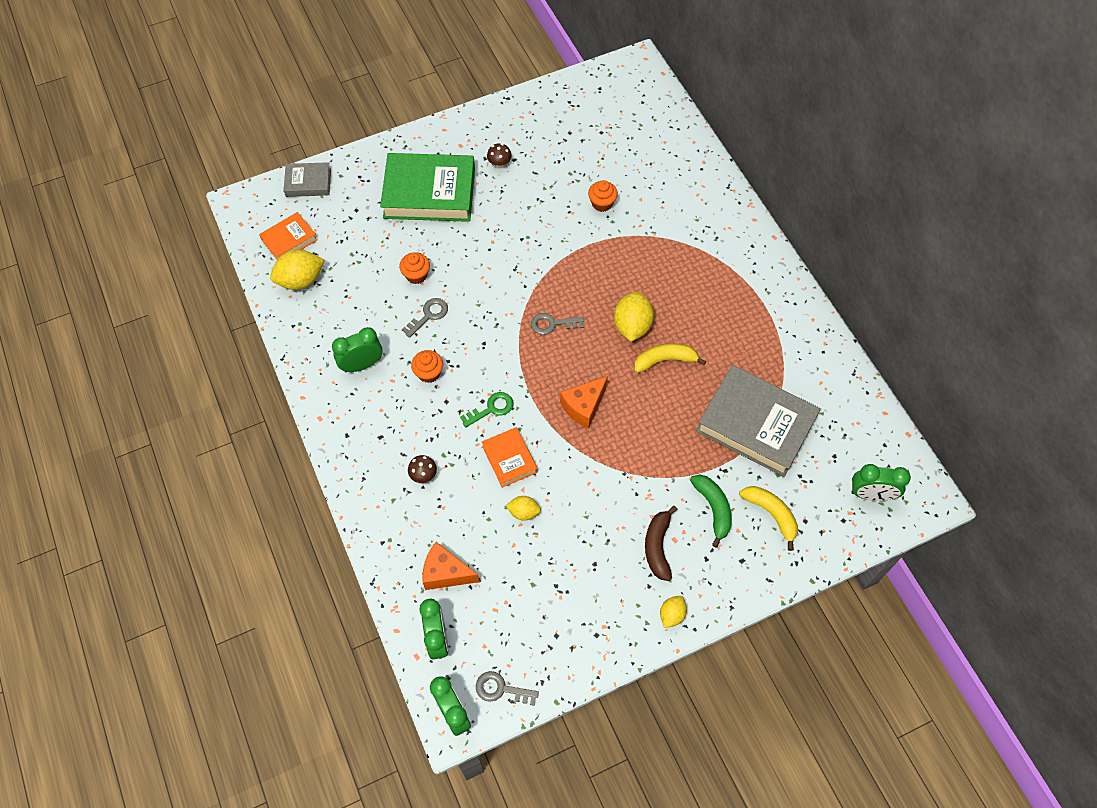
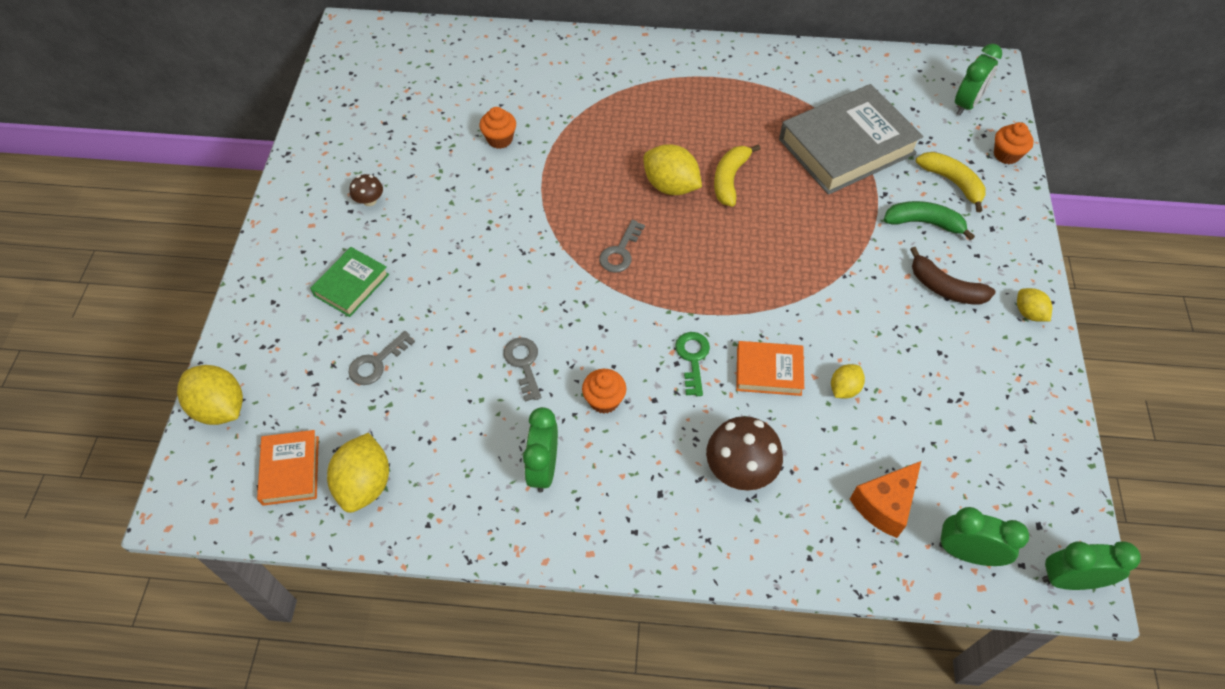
camera: 60 degrees left, 5 degrees down
grey book [283,162,331,197] -> yellow lemon [177,365,243,425]
green book [380,153,475,222] -> green book [310,247,389,317], size x0.51
orange cupcake [399,252,430,284] -> orange cupcake moved to [994,122,1034,164]
brown mushroom [408,455,437,483] -> brown mushroom [706,416,783,490], size x1.90
grey key [476,671,539,706] -> grey key moved to [348,331,415,385]
orange cheese [560,376,608,429] -> none
yellow banana [739,486,798,551] -> yellow banana turned 60 degrees clockwise [916,152,986,212]

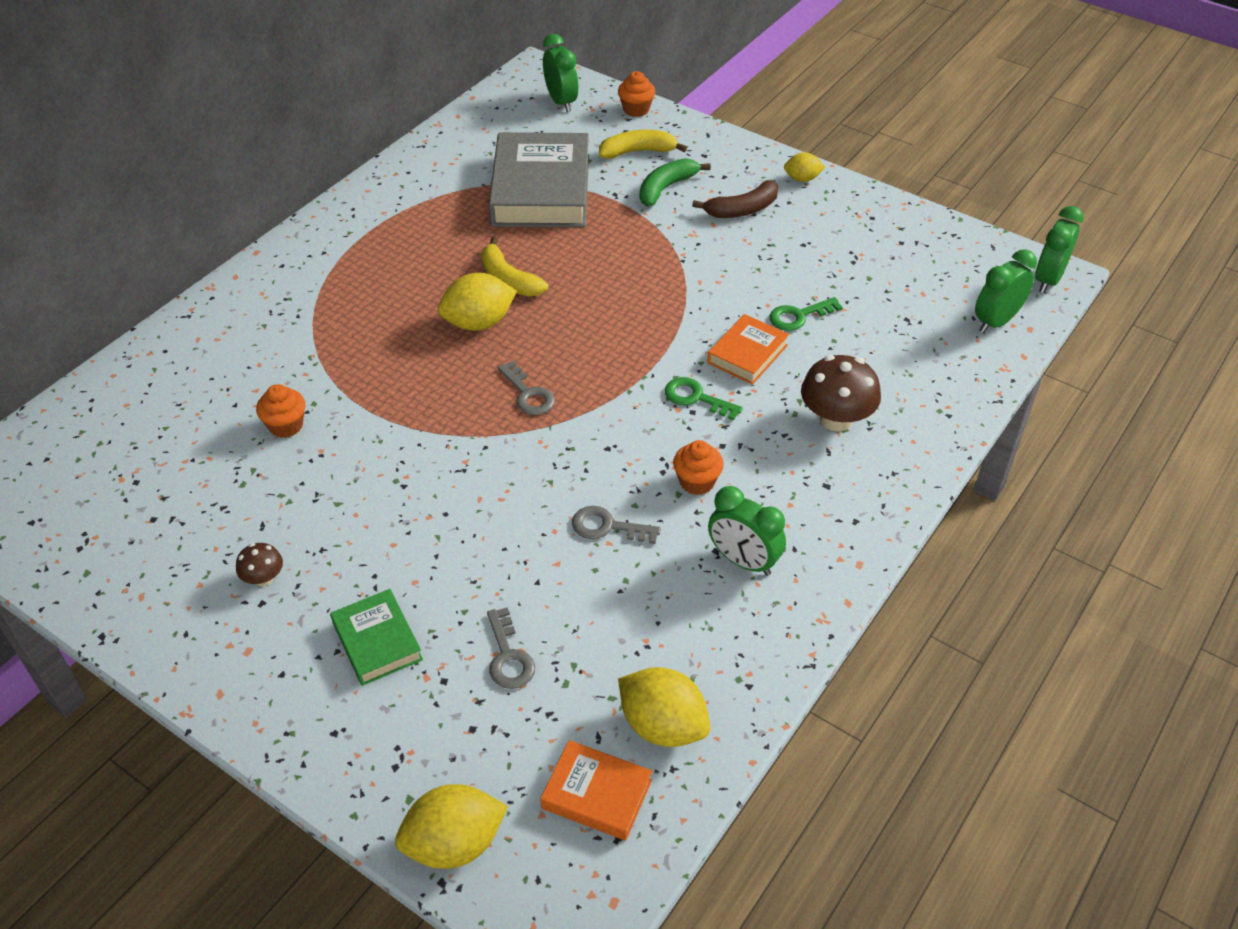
camera: 60 degrees left, 10 degrees down
yellow lemon [831,364,865,399] -> green key [770,297,843,331]
orange cheese [850,461,921,538] -> none

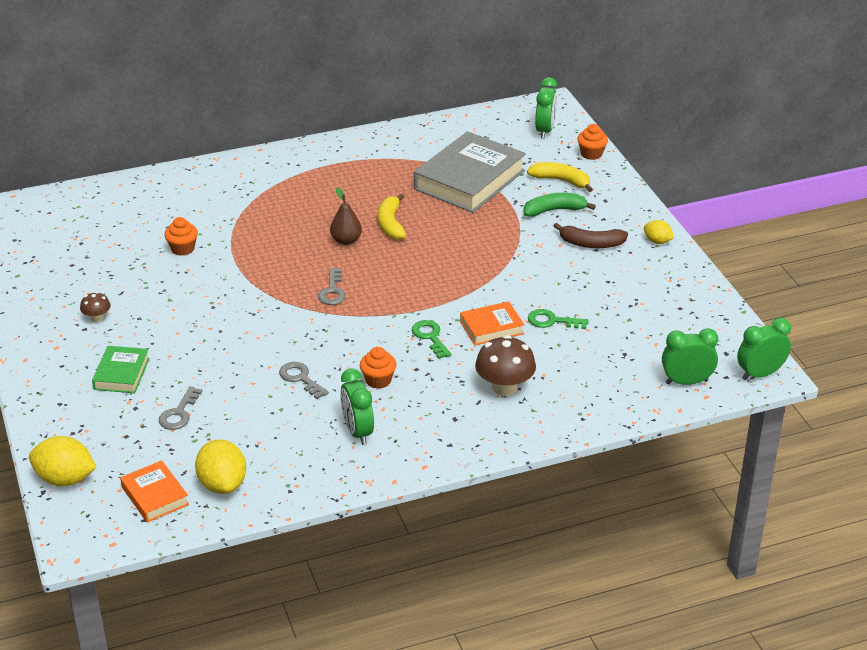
camera: 35 degrees right, 10 degrees down
yellow lemon [438,273,517,331] -> brown pear [330,187,362,245]

